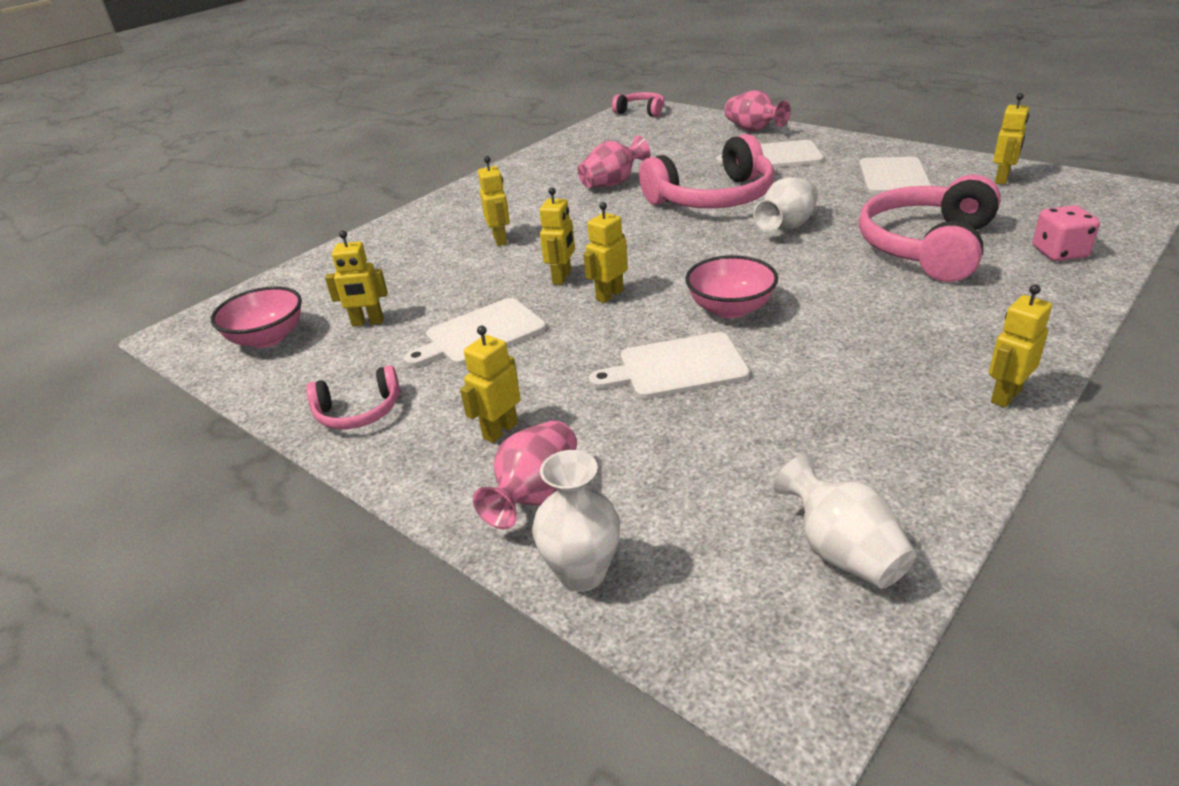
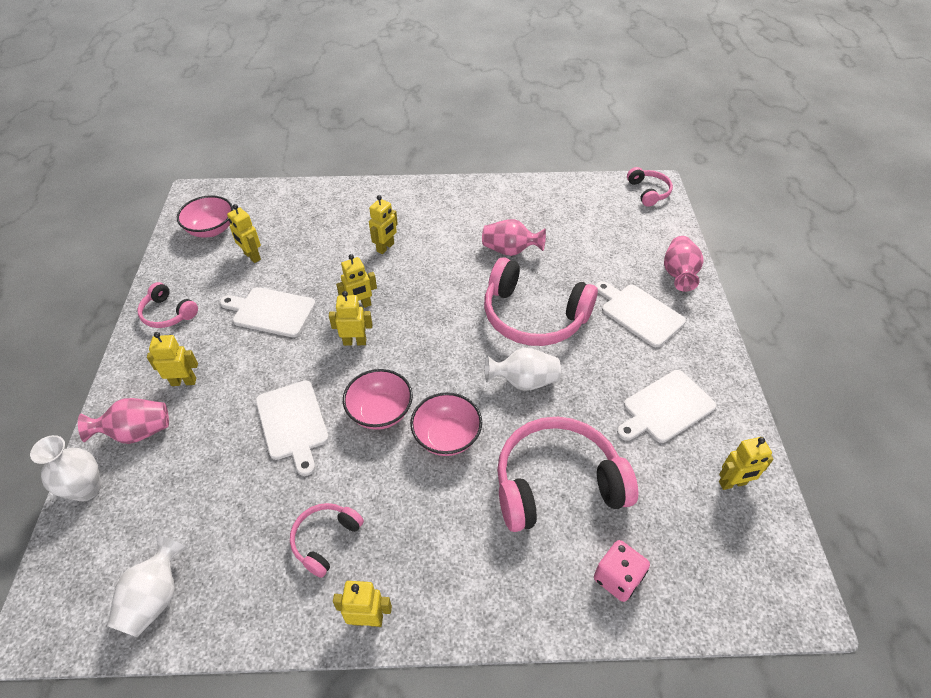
camera: 45 degrees right, 15 degrees up
white cutting board [589,332,750,399] -> white cutting board turned 150 degrees counterclockwise [256,380,329,476]
none -> pink headphones [290,503,364,578]
none -> pink bowl [410,392,482,456]

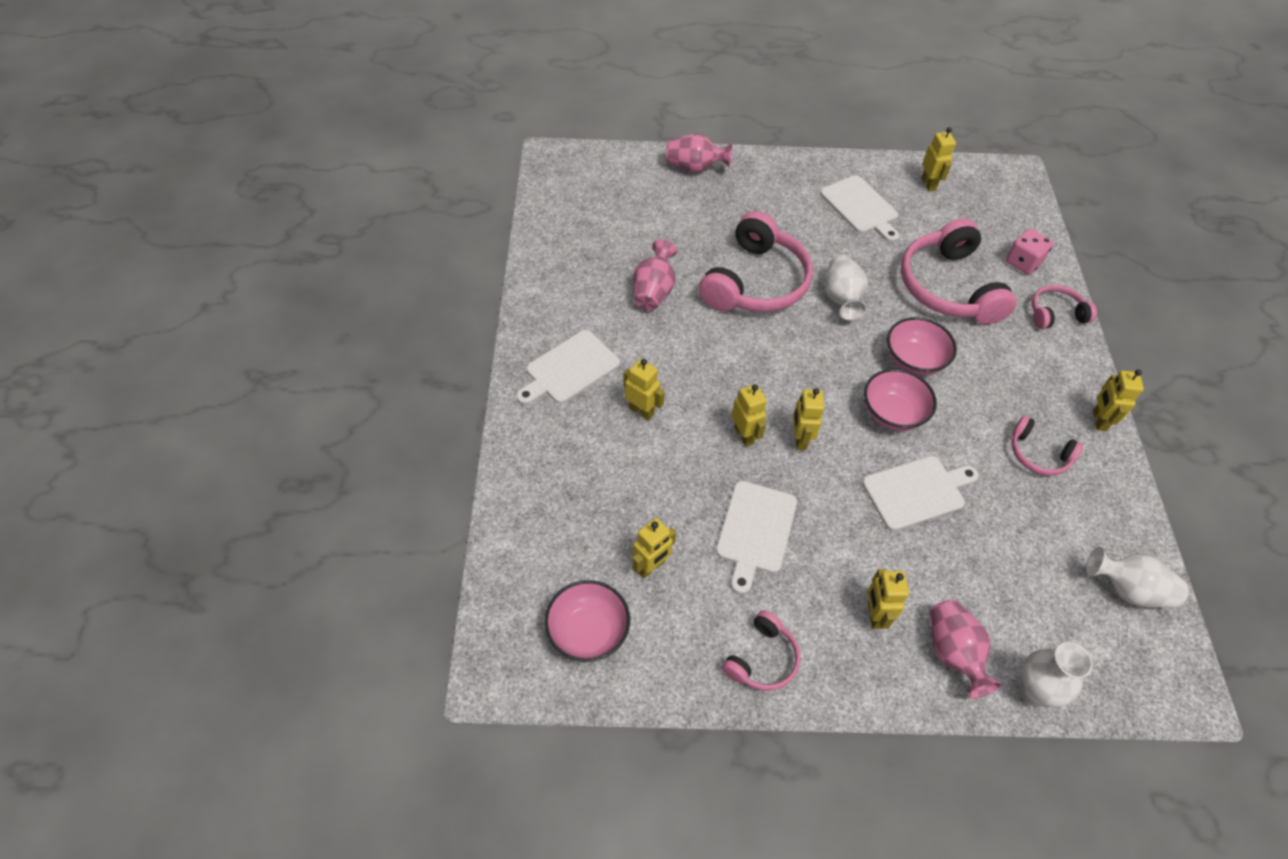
camera: 90 degrees left, 5 degrees up
white cutting board [596,281,686,347] -> white cutting board moved to [517,330,620,405]
pink headphones [627,167,673,207] -> pink headphones moved to [1032,285,1097,329]

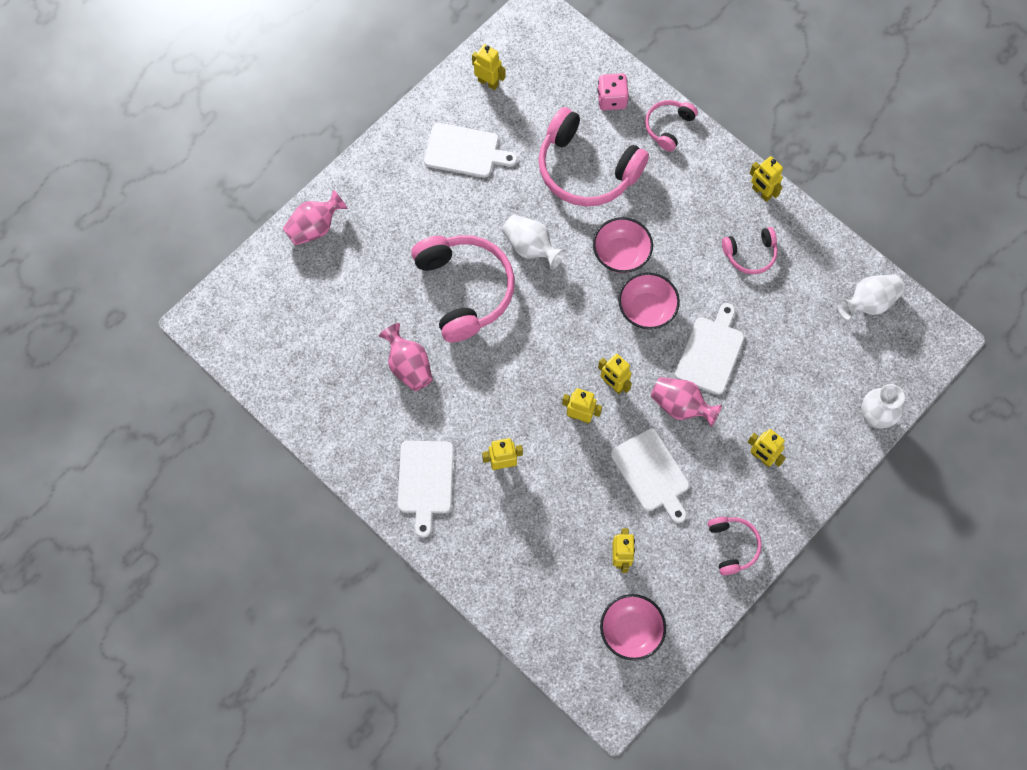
camera: 45 degrees left, 15 degrees up
pink vase [930,600,1002,699] -> pink vase moved to [651,377,722,427]

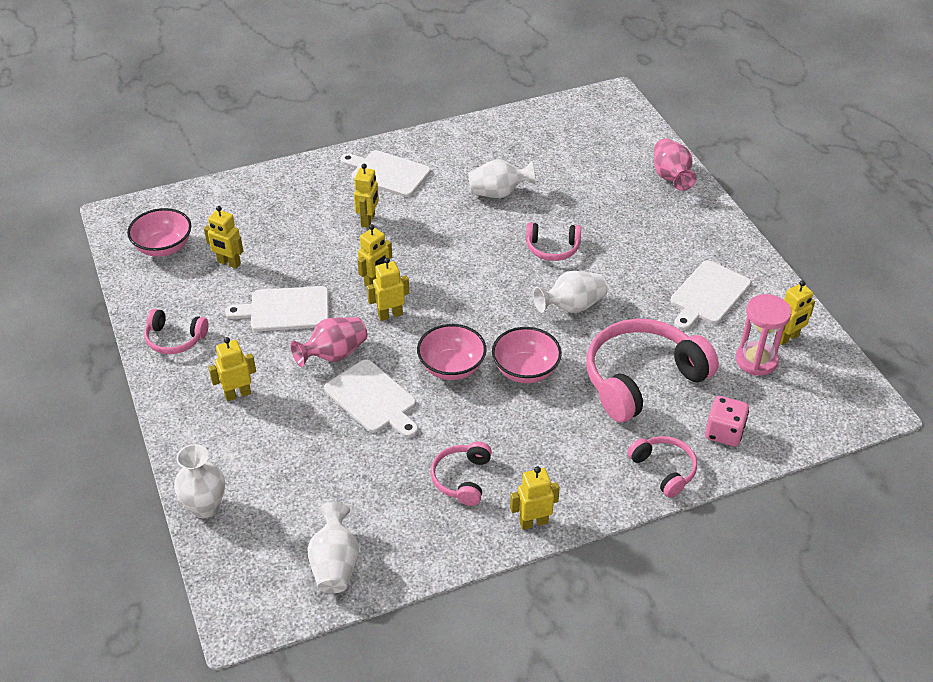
camera: 115 degrees right, 25 degrees down
pink vase [379,323,433,391] -> white vase [468,159,536,198]
pink headphones [411,235,515,342] -> pink headphones [526,223,581,261], size x0.51
none -> pink hourglass [736,294,791,376]

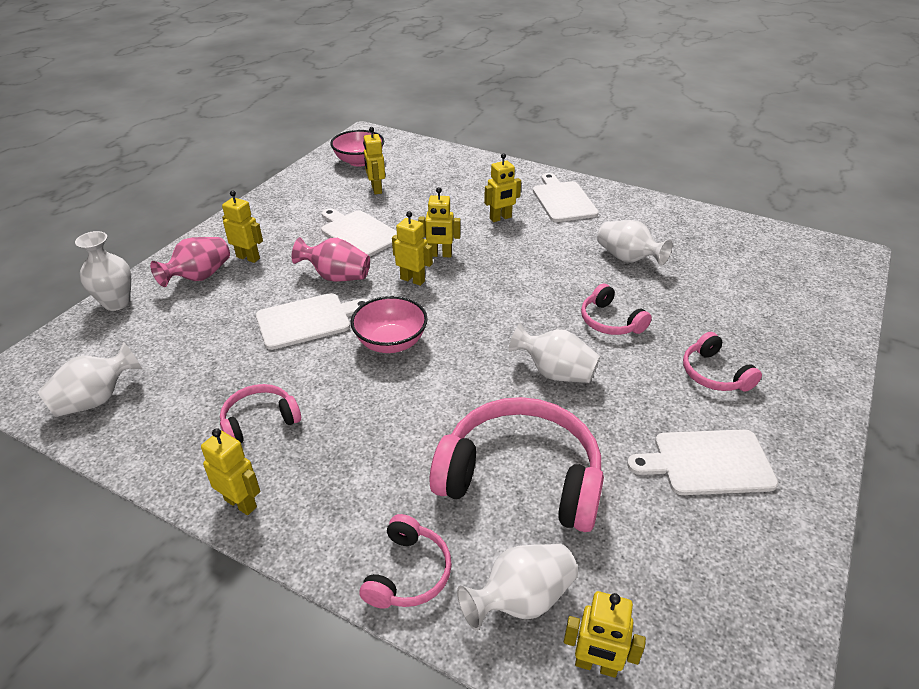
camera: 50 degrees right, 5 degrees down
pink headphones [144,309,208,354] -> pink headphones moved to [683,332,762,392]
white cutting board [324,359,418,438] -> white cutting board turned 120 degrees counterclockwise [256,293,369,350]
pink bowl [492,327,562,383] -> none
pink vase [654,138,697,191] -> pink vase moved to [150,237,230,287]
pink dice [705,396,749,447] -> white vase [457,544,578,631]
pink hourglass [736,294,791,376] -> none
yellow robot [780,281,815,345] -> yellow robot moved to [564,591,646,678]

